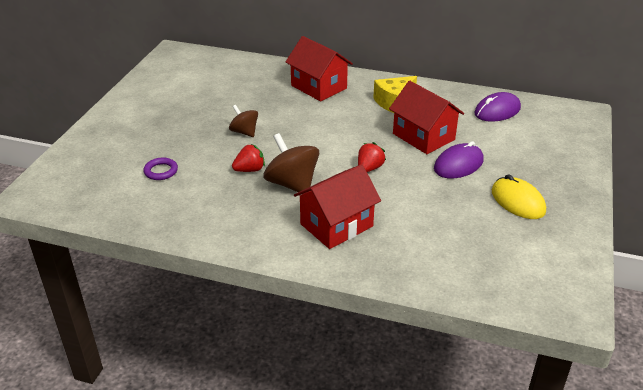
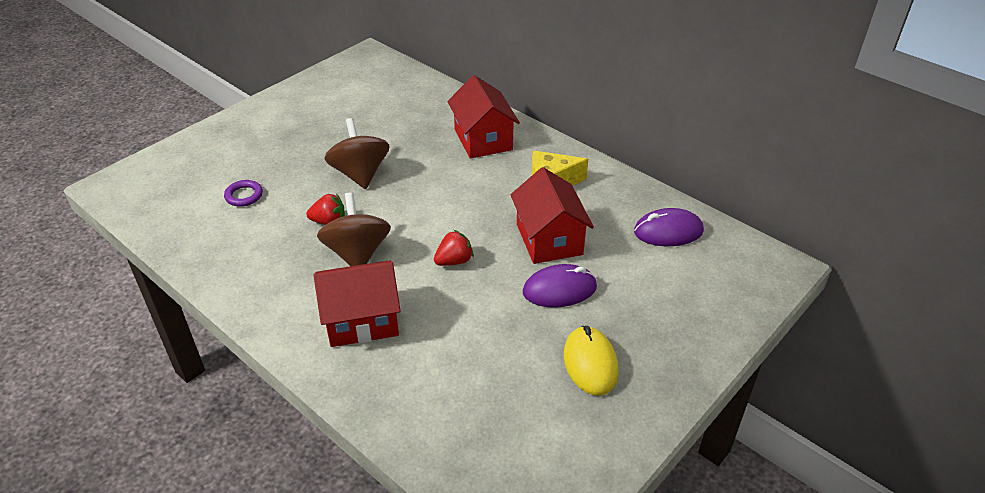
camera: 25 degrees right, 5 degrees up
brown spinning top [229,105,258,137] -> brown spinning top [324,118,390,189], size x1.66

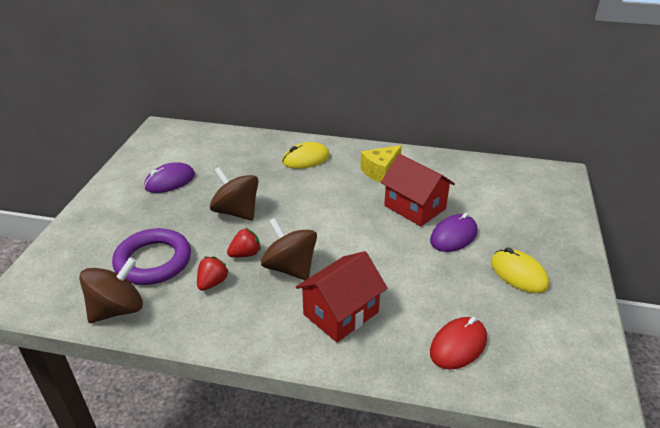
camera: 30 degrees left, 5 degrees down
purple ring [224,180,263,207] -> purple ring [112,228,191,285], size x2.18
red strawberry [434,230,474,266] -> red strawberry moved to [197,256,229,291]
red house [447,75,520,159] -> yellow mouse [282,142,330,169]
purple mouse [634,208,704,246] -> purple mouse moved to [144,162,195,193]
none -> brown spinning top [79,257,143,323]
none -> red mouse [430,317,487,370]

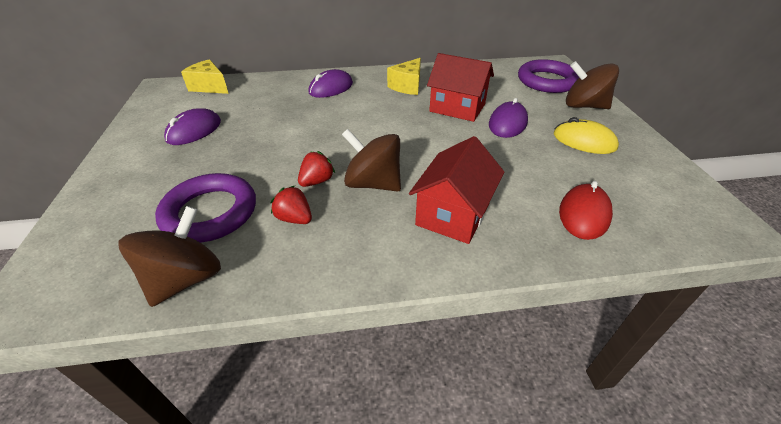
camera: 20 degrees left, 5 degrees up
red strawberry [197,256,229,291] -> red strawberry turned 60 degrees counterclockwise [270,186,312,224]
brown spinning top [210,167,258,221] -> brown spinning top moved to [566,61,619,109]
yellow mouse [282,142,330,169] -> purple mouse [309,69,353,98]
none -> yellow cheese [181,59,229,94]
none -> purple ring [518,59,579,93]

